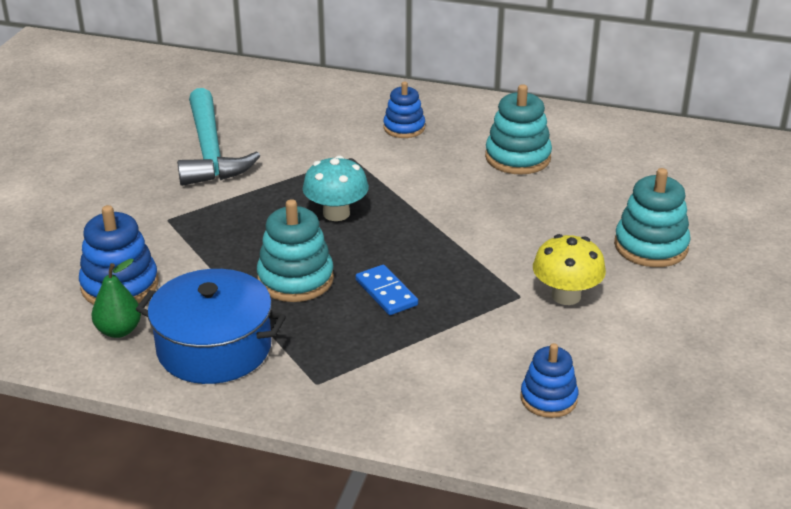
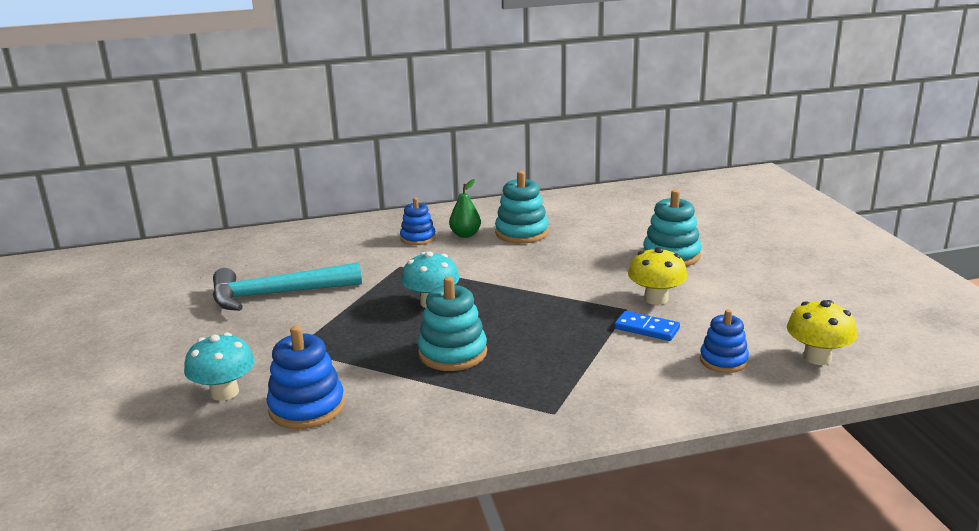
camera: 30 degrees left, 10 degrees down
green pear [92,259,141,338] -> green pear moved to [449,179,481,238]
blue pot [136,269,286,384] -> none
turquoise hammer [177,88,260,186] -> turquoise hammer turned 120 degrees clockwise [213,262,362,311]
blue domino [356,265,418,315] -> blue domino moved to [615,311,680,341]
none -> turquoise mushroom [184,333,255,401]
none -> yellow mushroom [787,300,857,365]

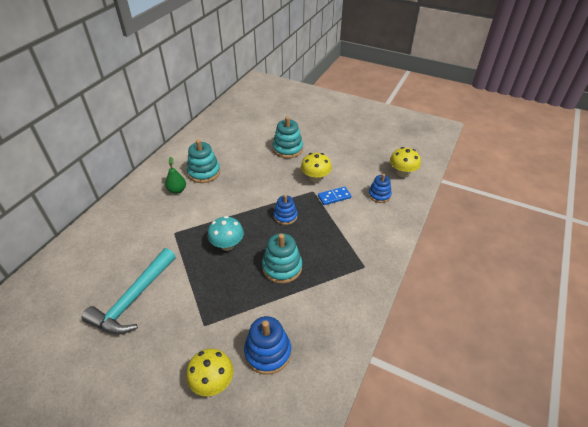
camera: 50 degrees left, 20 degrees up
turquoise mushroom [184,333,255,401] -> yellow mushroom [186,348,234,396]
blue stacking toy [400,197,436,245] -> blue stacking toy moved to [274,195,297,225]

